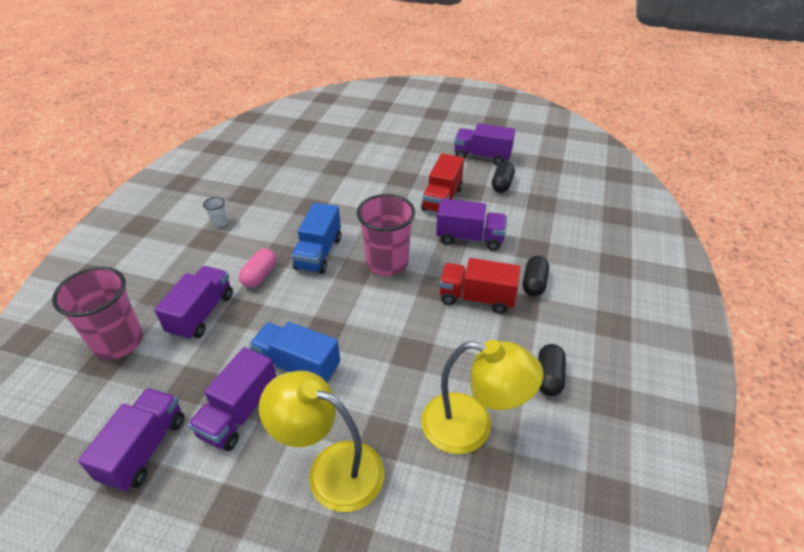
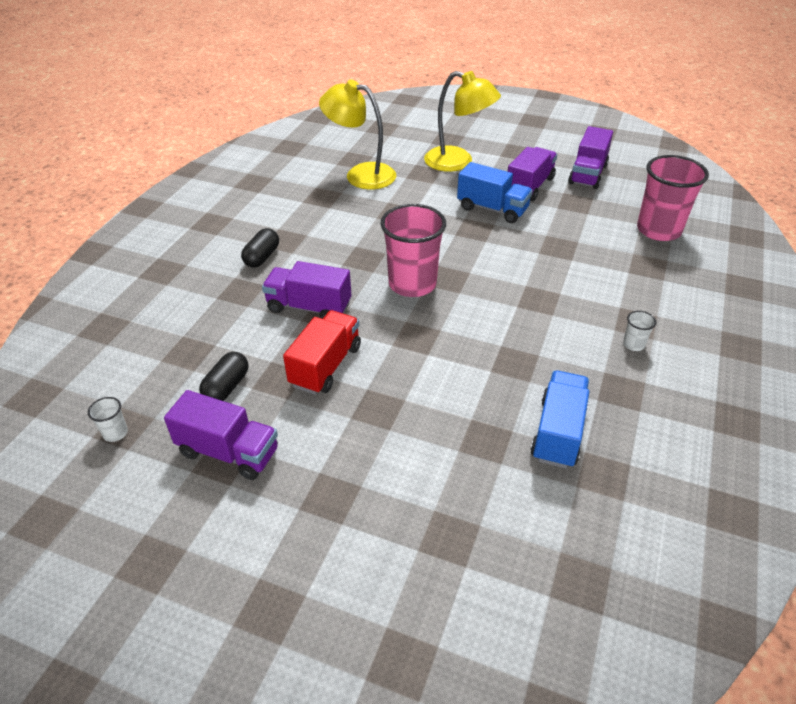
camera: 175 degrees left, 0 degrees up
purple truck [154,266,233,340] -> none
pink capsule [239,248,277,288] -> none
blue truck [291,203,341,274] -> blue truck moved to [530,370,589,468]
red truck [439,258,521,314] -> none
black capsule [538,344,566,396] -> none
none -> white cup [88,397,128,442]

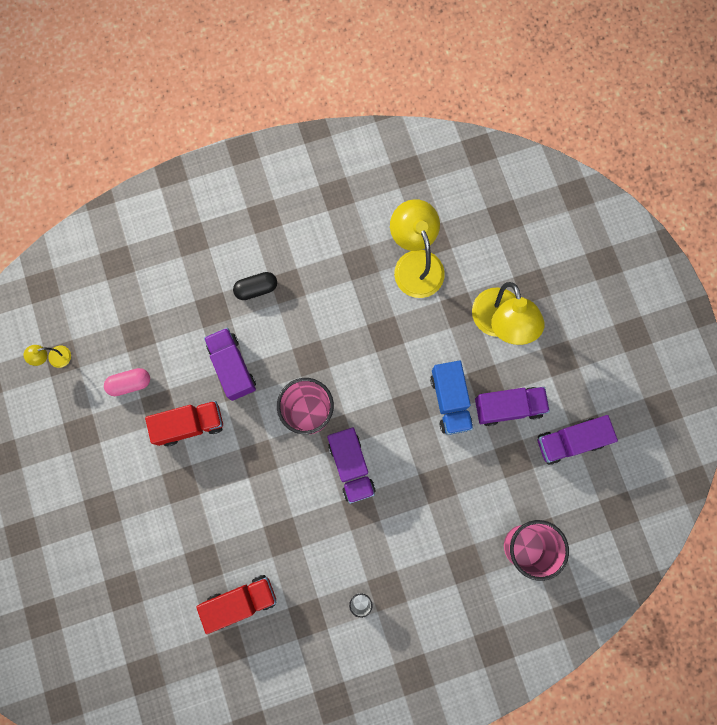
camera: 50 degrees right, 35 degrees up
white cup [88,397,128,442] -> yellow lamp [23,345,71,368]
purple truck [164,390,278,480] -> purple truck moved to [327,427,376,504]
black capsule [199,352,248,401] -> pink capsule [104,368,150,396]
blue truck [530,370,589,468] -> red truck [196,575,277,634]

